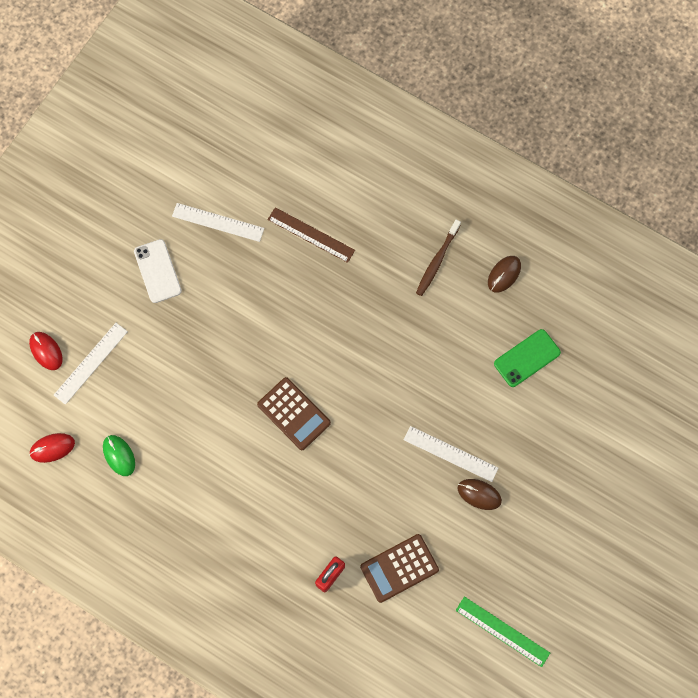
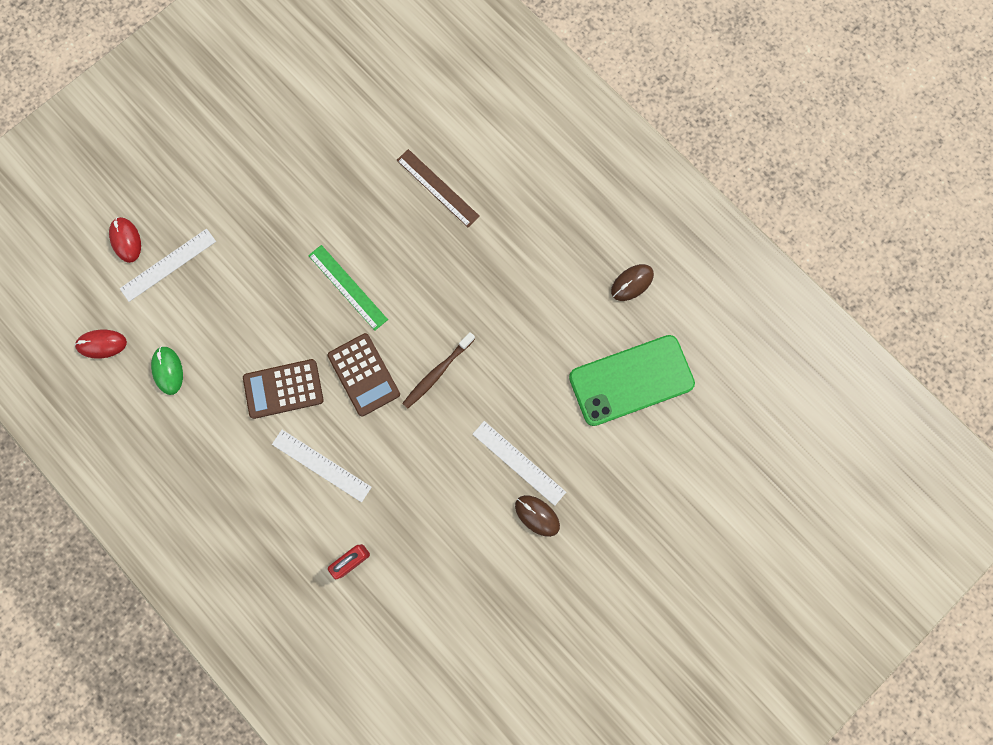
camera: 15 degrees right, 5 degrees up
white phone [134,239,182,303] -> none
white ruler [172,203,264,242] -> white ruler moved to [272,430,372,502]
brown calculator [360,534,439,603] -> brown calculator moved to [243,359,324,419]
brown toothbrush [416,220,461,296] -> brown toothbrush moved to [402,332,475,409]
green ruler [456,596,550,667] -> green ruler moved to [308,245,388,331]
green phone [494,329,561,387] -> green phone [569,335,695,426], size x1.64

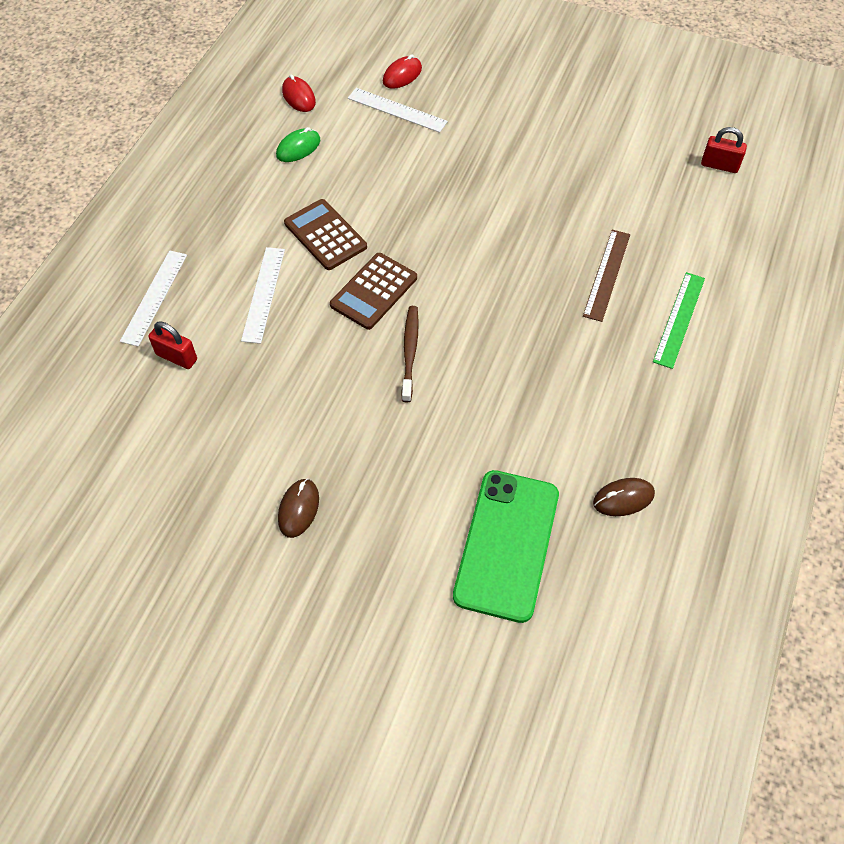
camera: 65 degrees right, 20 degrees down
green ruler [308,245,388,331] -> green ruler moved to [653,272,705,369]
brown toothbrush [402,332,475,409] -> brown toothbrush turned 75 degrees clockwise [401,306,419,403]
white ruler [473,421,566,506] -> white ruler moved to [120,250,187,347]
green phone [569,335,695,426] -> green phone turned 60 degrees clockwise [453,470,559,623]
brown mouse [611,264,654,301] -> brown mouse turned 45 degrees counterclockwise [593,478,655,516]
none -> red padlock [701,127,747,173]

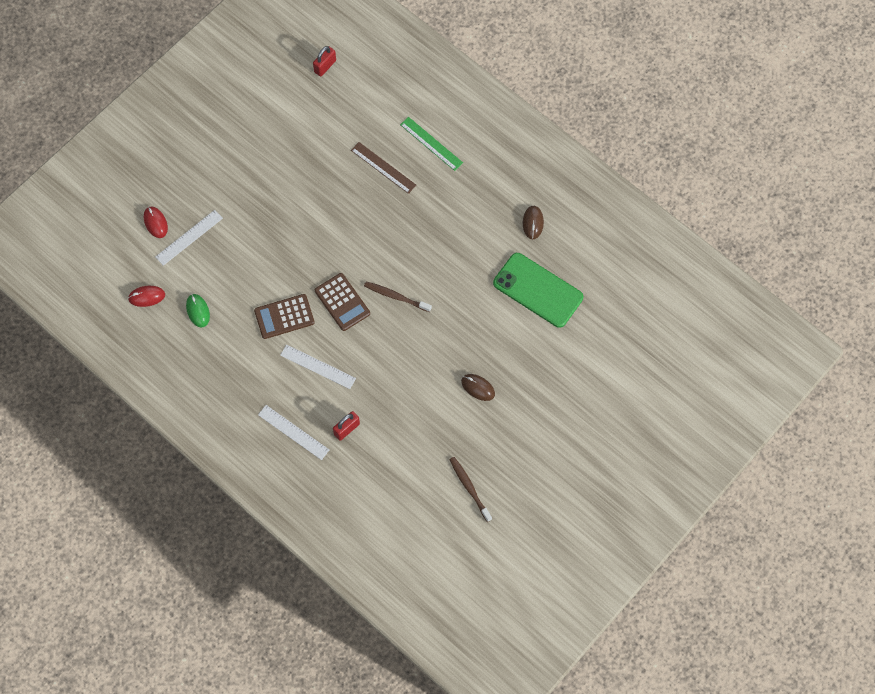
camera: 70 degrees left, 10 degrees up
none -> brown toothbrush [449,457,492,522]

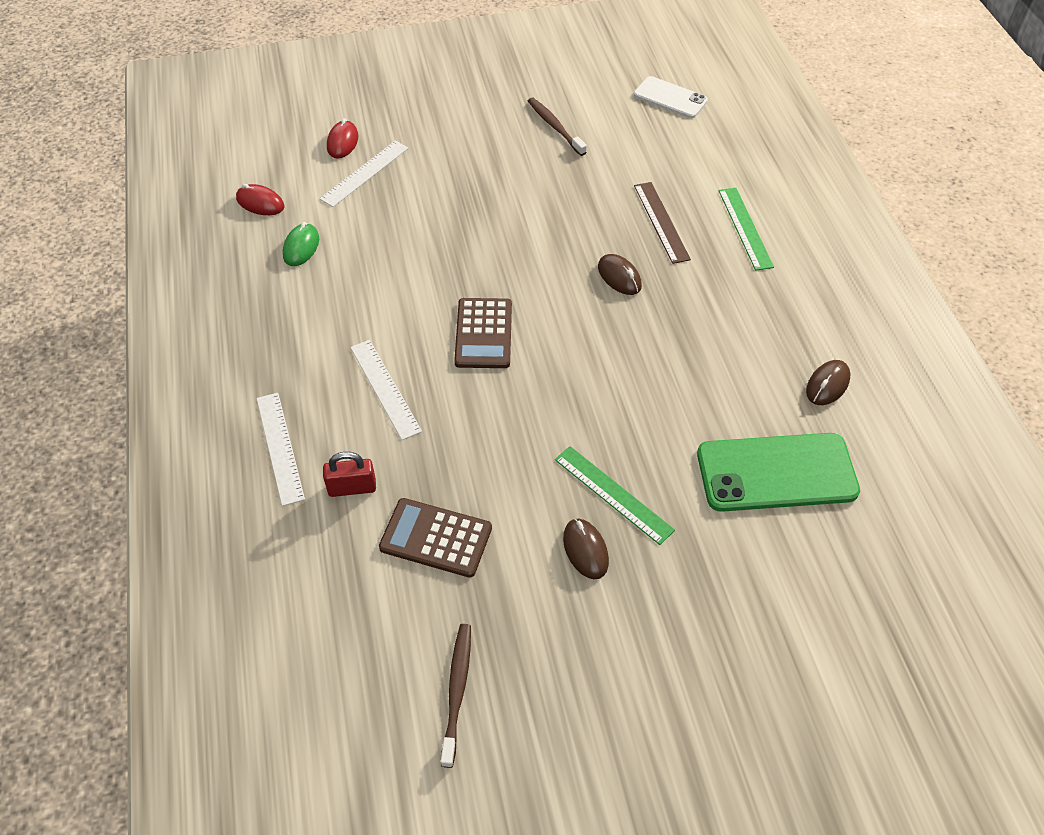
camera: 35 degrees right, 15 degrees down
white ruler [155,210,223,266] -> white ruler turned 45 degrees counterclockwise [320,141,408,207]
brown calculator [254,294,315,339] -> brown calculator moved to [379,498,492,578]
red padlock [313,46,336,76] -> white phone [634,76,708,118]
brown toothbrush [364,281,432,312] -> brown toothbrush moved to [528,98,587,156]
green phone [493,253,583,328] -> green phone turned 75 degrees counterclockwise [697,433,860,512]
none -> green ruler [555,446,675,545]
none -> brown mouse [598,254,642,295]

